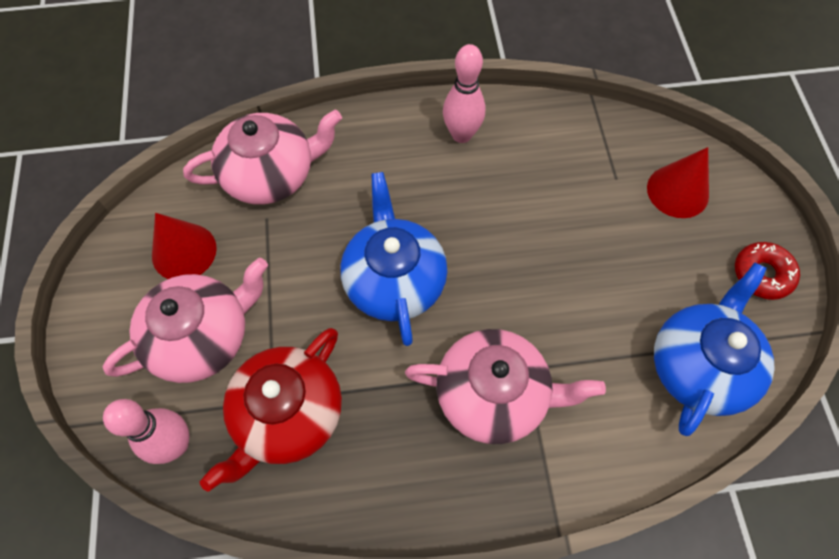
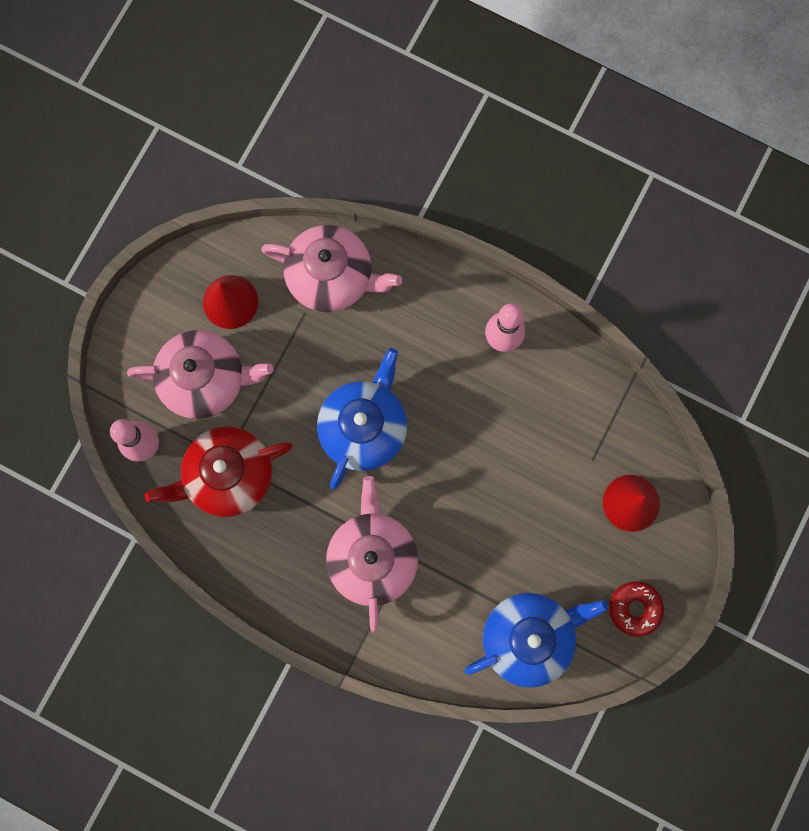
camera: 35 degrees right, 15 degrees up
pink teapot [405,329,606,444] -> pink teapot turned 135 degrees counterclockwise [326,476,418,632]

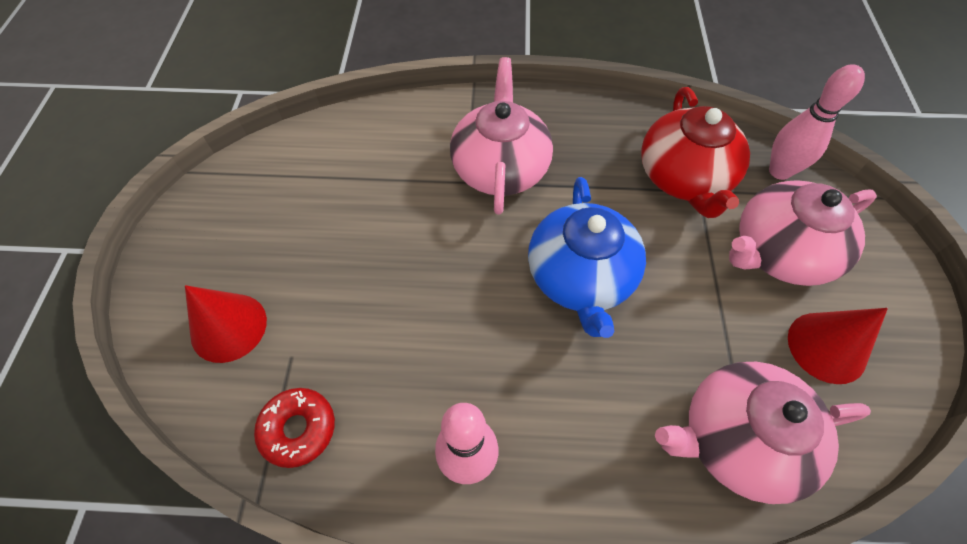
camera: 155 degrees right, 20 degrees down
red teapot [145,426,292,517] -> red teapot turned 135 degrees clockwise [641,87,750,218]
pink teapot [326,476,418,632] -> pink teapot turned 150 degrees counterclockwise [450,57,553,215]
blue teapot [465,593,608,688] -> none
red donut [609,581,664,637] -> red donut moved to [254,388,335,468]

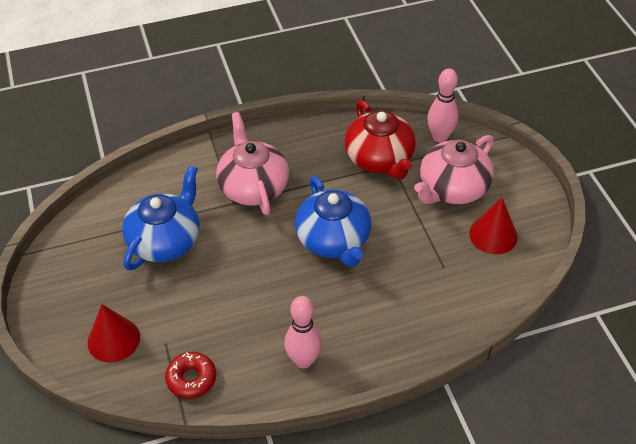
camera: 20 degrees left, 10 degrees down
pink teapot [655,362,871,504] -> none
none -> blue teapot [122,165,199,271]

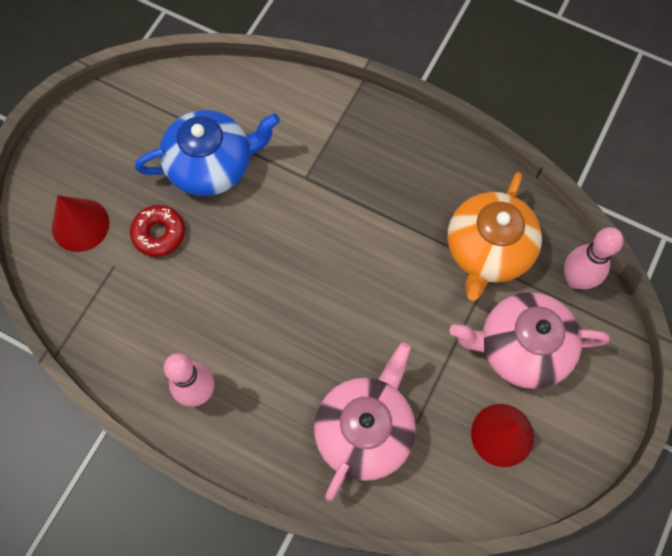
camera: 45 degrees right, 20 degrees up
red donut [165,352,216,399] -> red donut moved to [130,205,185,257]
pink teapot [216,112,289,215] -> pink teapot moved to [314,342,416,501]
blue teapot [295,176,371,267] -> none
red teapot [345,100,416,180] -> orange teapot [448,172,542,301]

